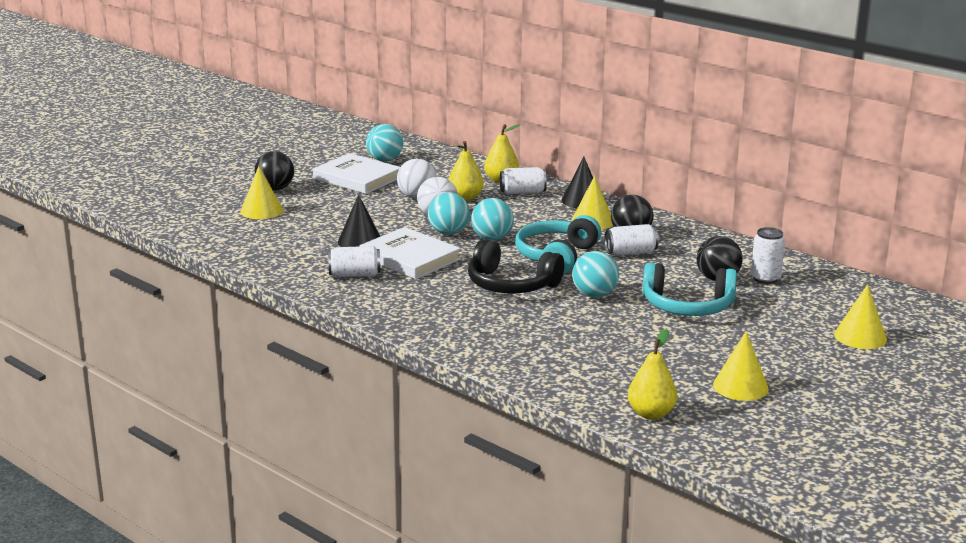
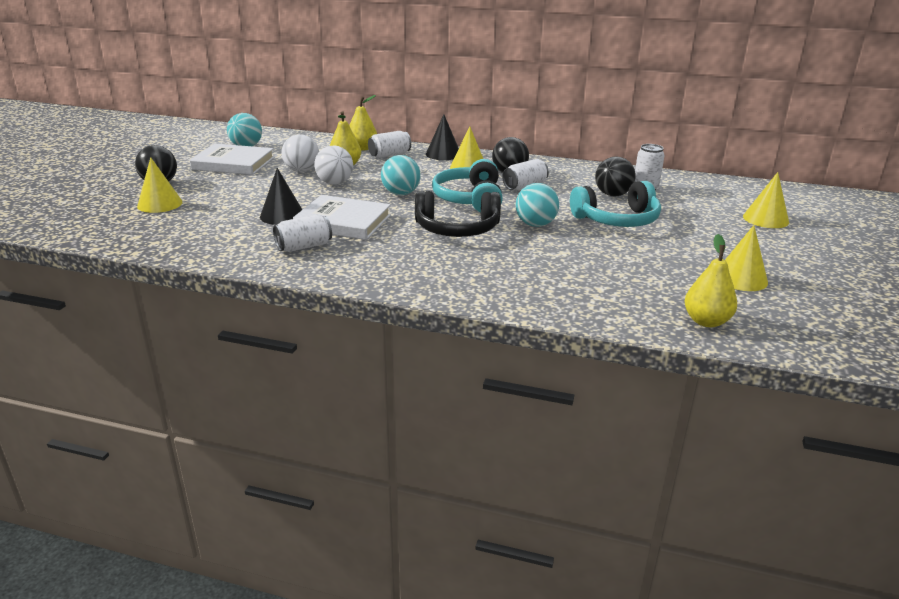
camera: 25 degrees left, 5 degrees up
turquoise ball [428,193,470,235] -> none

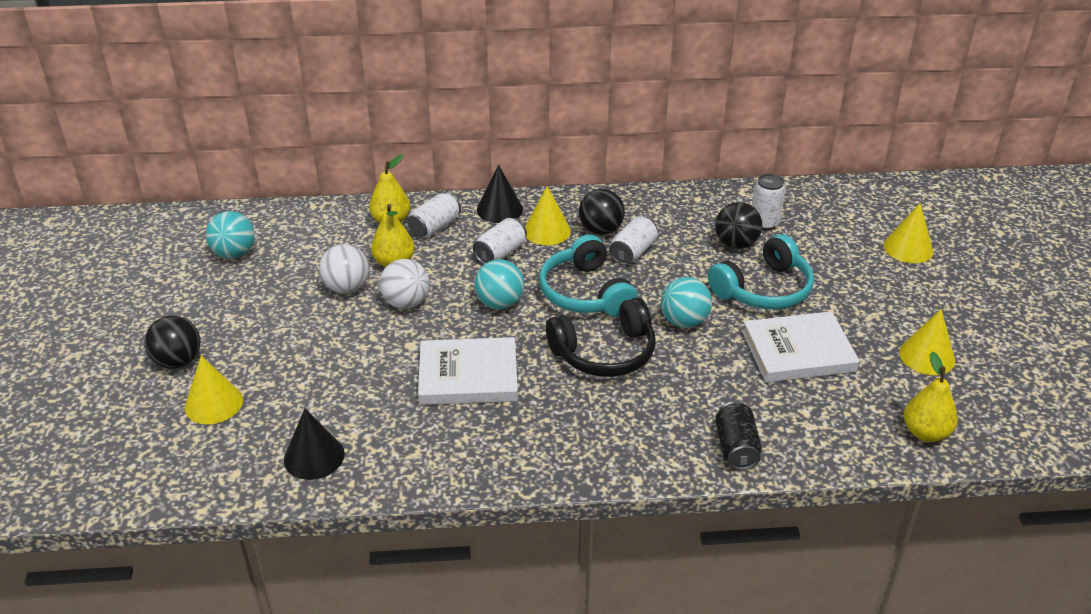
camera: 20 degrees left, 10 degrees up
white book [190,144,274,175] -> white book moved to [742,311,860,382]
black cone [260,168,302,225] -> black cone moved to [284,409,345,480]
white can [273,214,332,252] -> white can moved to [473,218,527,264]
none -> black can [715,401,762,470]

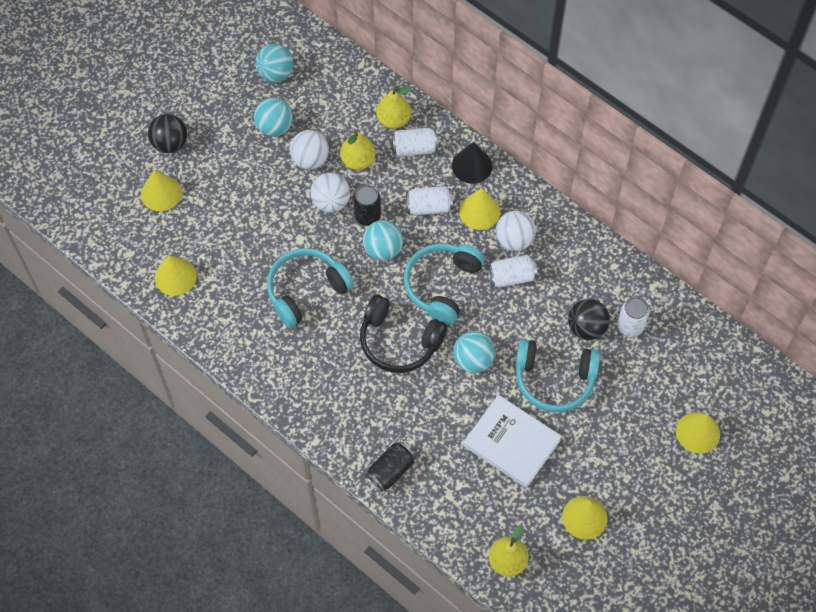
camera: 45 degrees right, 25 degrees up
black cone [284,409,345,480] -> yellow cone [155,255,197,296]
white book [418,337,518,405] -> turquoise headphones [267,248,354,328]
black ball [579,189,625,235] -> white ball [495,211,536,251]
none -> turquoise ball [254,97,293,137]
none -> black can [353,185,381,226]

